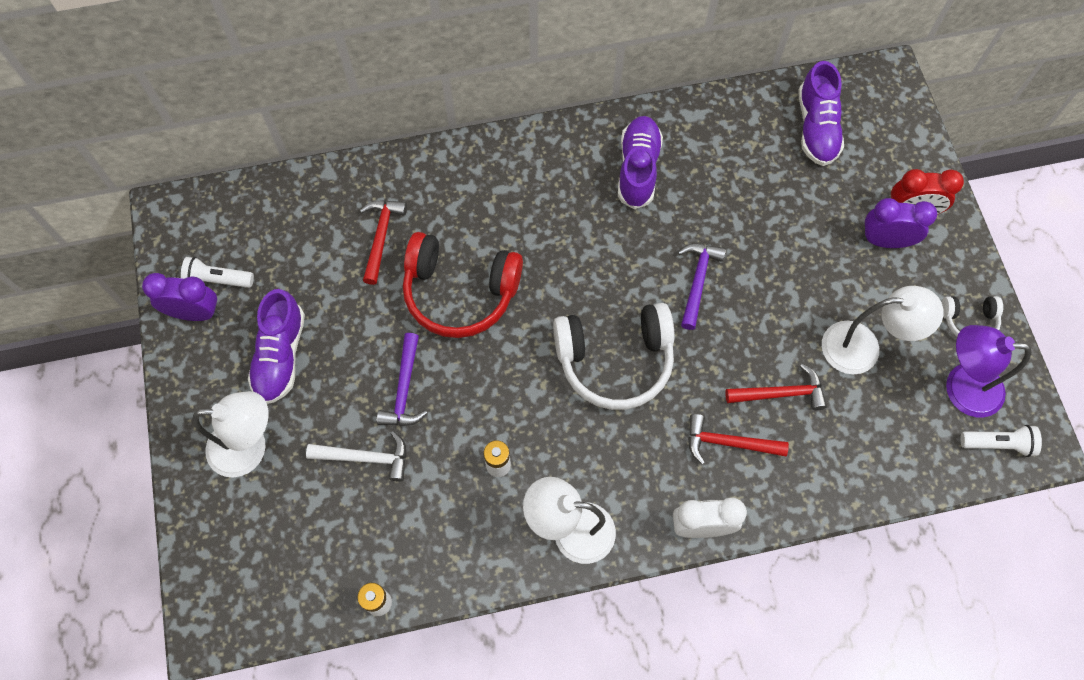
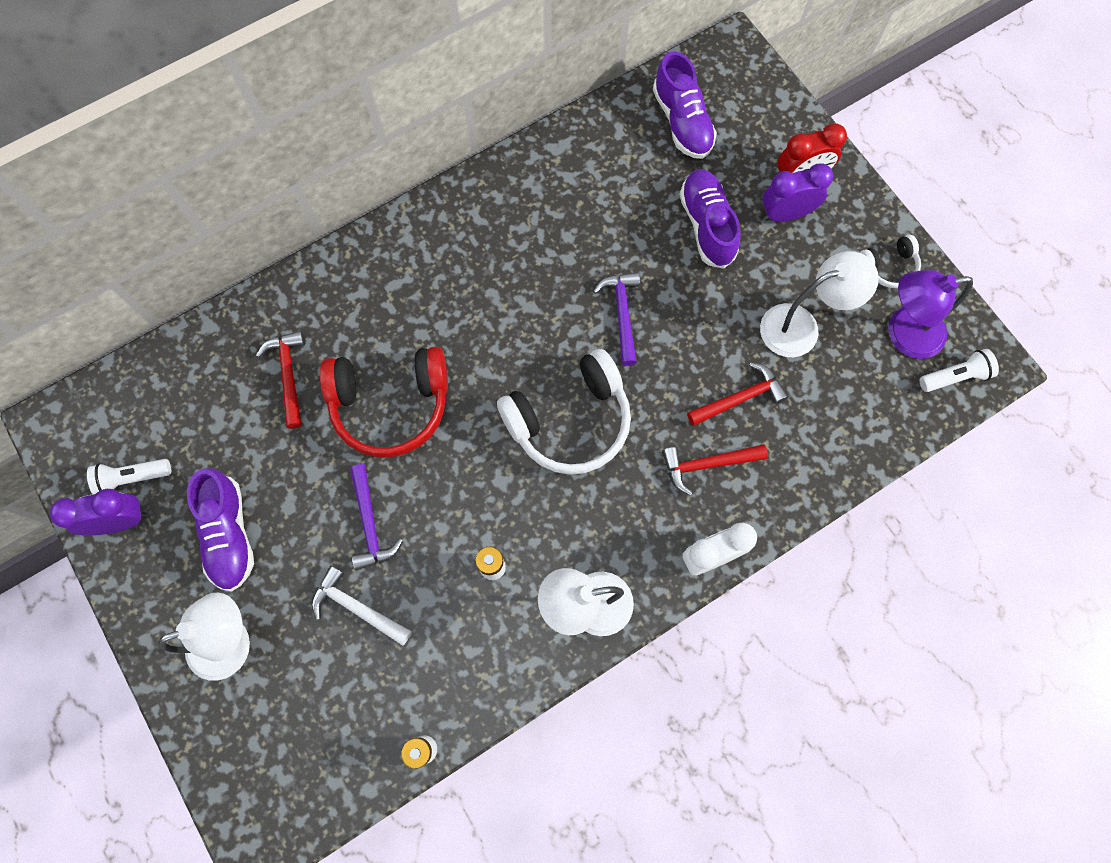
camera: 20 degrees left, 5 degrees up
white hammer [306,431,406,482] -> white hammer turned 135 degrees counterclockwise [312,565,412,646]
purple shoe [618,116,663,209] -> purple shoe moved to [679,169,741,269]

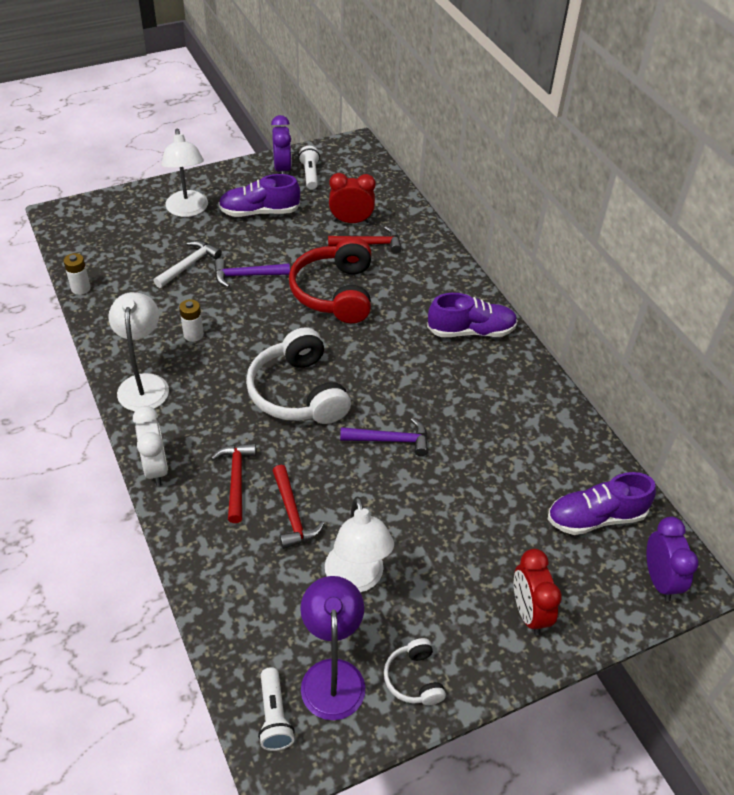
camera: 95 degrees right, 25 degrees down
purple shoe [679,169,741,269] -> purple shoe moved to [427,293,518,337]
purple clock [762,163,833,222] -> purple clock moved to [647,517,699,602]
none -> red clock [329,173,376,223]

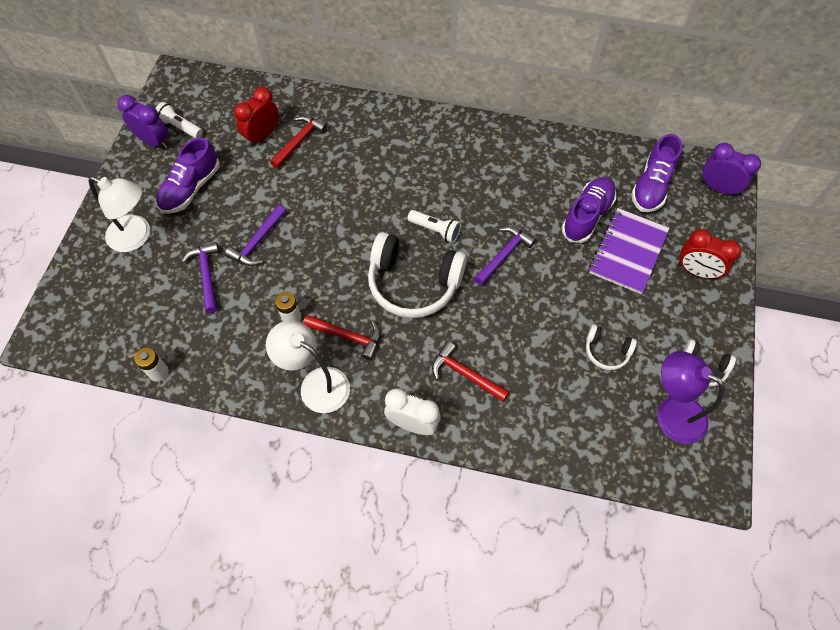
camera: 50 degrees left, 15 degrees up
white hammer [153,240,222,288] -> purple hammer [182,242,219,313]
white flashlight [258,667,295,751] -> white flashlight moved to [407,210,461,243]
red hammer [272,465,325,549] -> red hammer moved to [303,315,381,360]
red headphones [289,237,371,323] -> none
white lamp [325,497,394,592] -> white headphones [586,324,637,370]
purple shoe [427,293,518,337] -> purple shoe moved to [561,177,616,243]
none -> purple notebook [589,208,669,294]

